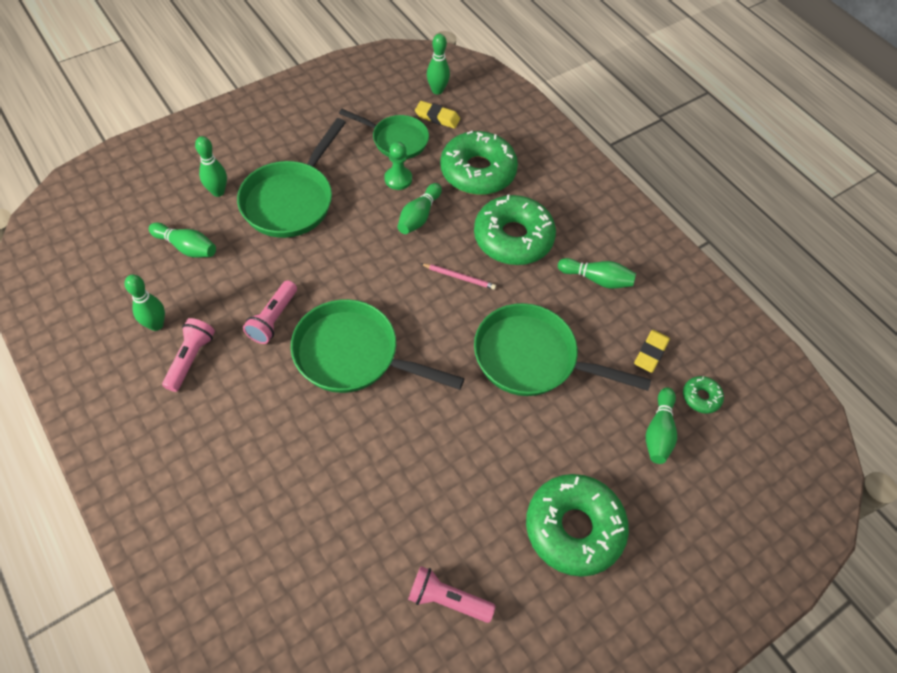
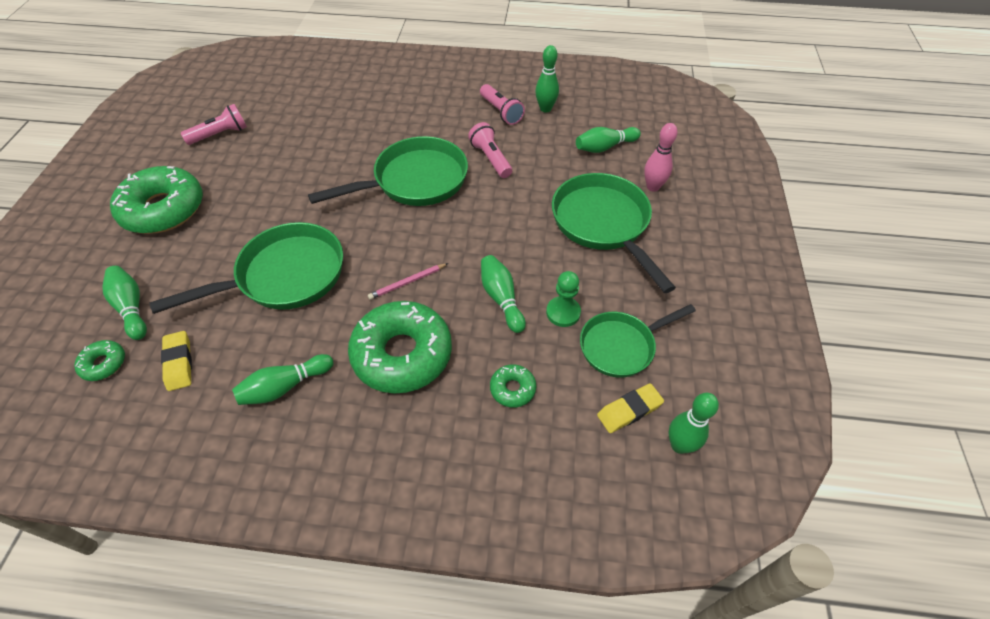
camera: 135 degrees right, 5 degrees down
green bowling pin [195,136,227,197] -> pink bowling pin [644,123,678,192]
green donut [440,131,518,195] -> green donut [490,364,536,408], size x0.44

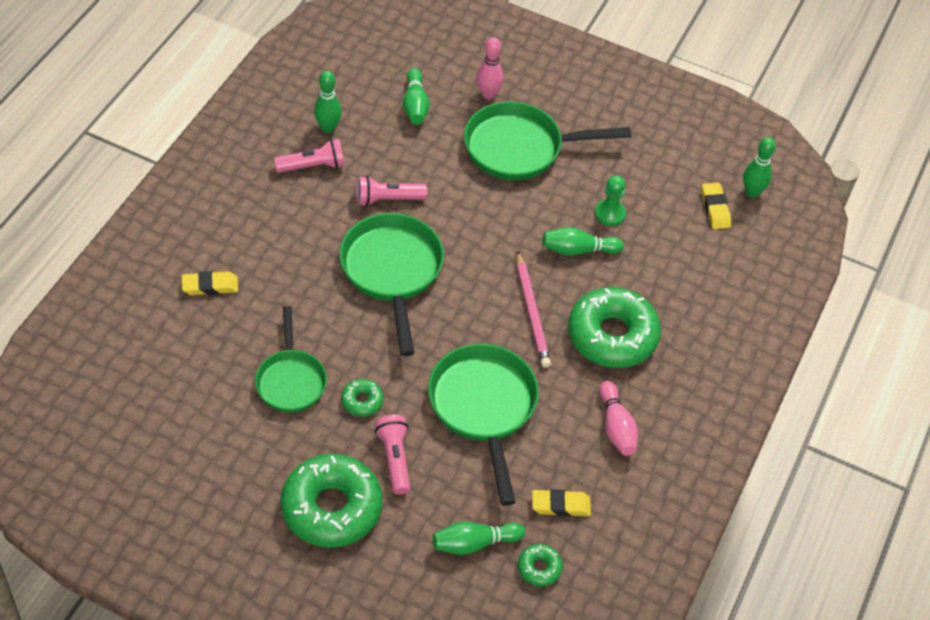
camera: 75 degrees left, 0 degrees up
pink flashlight [181,104,247,145] -> pink flashlight moved to [375,414,410,495]
green bowling pin [232,354,333,405] -> pink bowling pin [599,381,638,456]
pink pencil [368,263,448,300] -> pink pencil [517,251,551,368], size x1.64
green donut [490,364,536,408] -> green donut moved to [341,379,384,417]
green pan [580,304,696,378] -> green pan moved to [255,306,327,412]
none -> yellow eraser [182,271,238,295]

